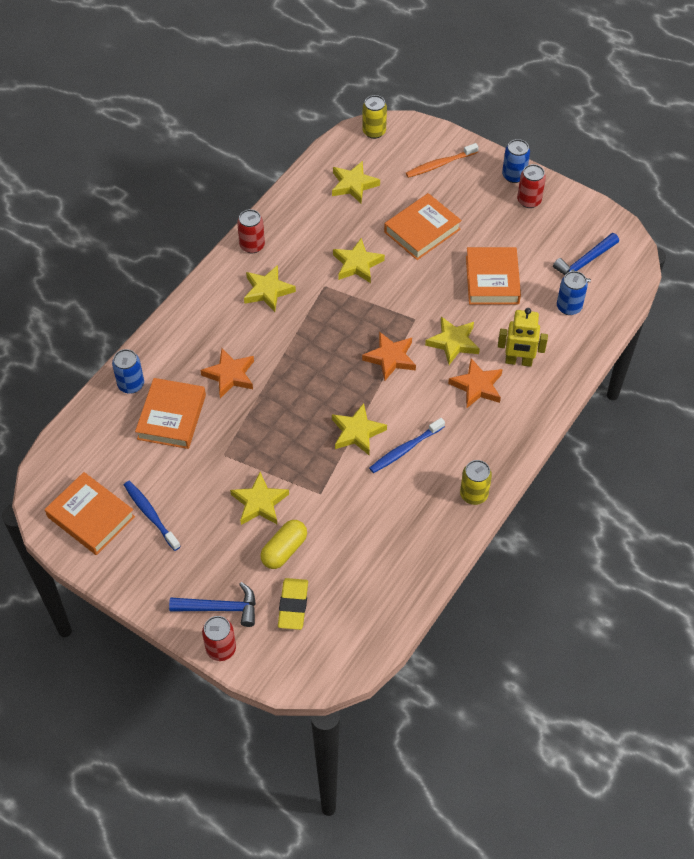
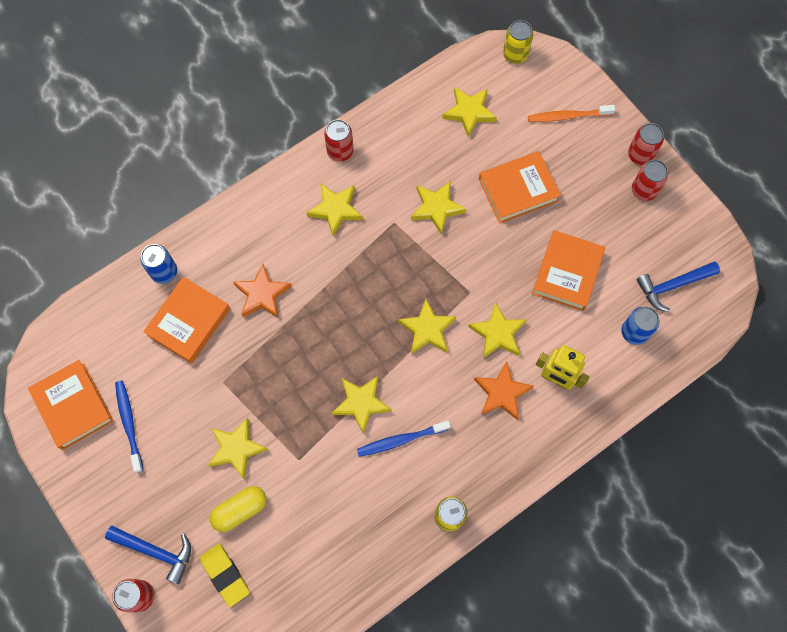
camera: 20 degrees right, 15 degrees up
yellow eraser [278,578,308,630] -> yellow eraser turned 60 degrees counterclockwise [200,543,250,607]
orange star [362,332,416,381] -> yellow star [398,299,456,354]
blue can [502,139,530,183] -> red can [628,123,664,165]

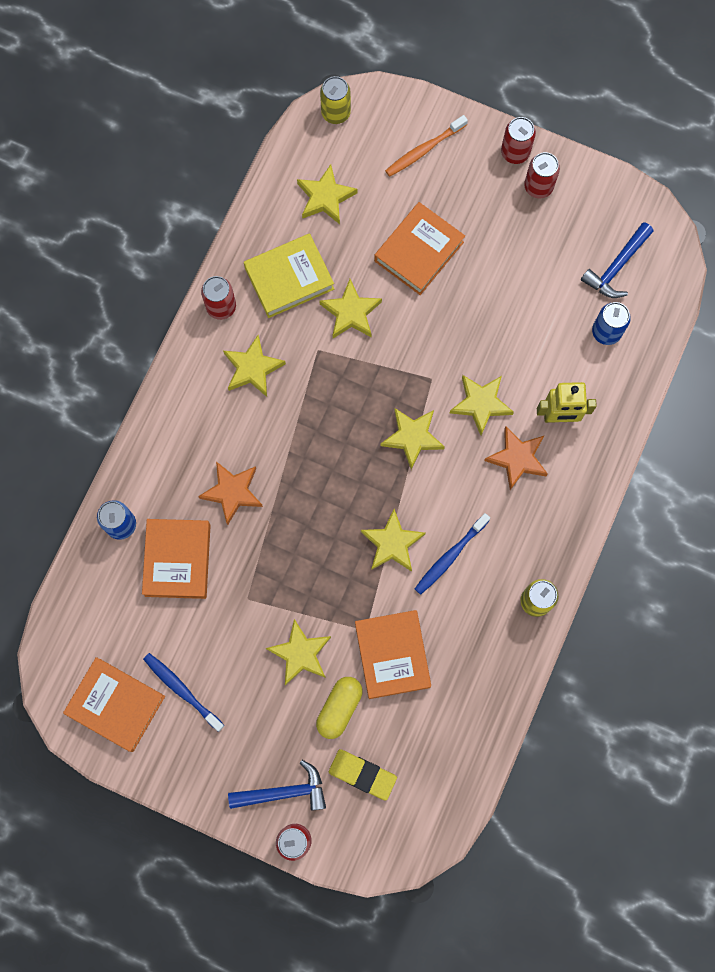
camera: 30 degrees left, 5 degrees up
orange book [532,230,605,311] -> orange book moved to [355,610,431,699]
none -> yellow book [244,233,334,318]

